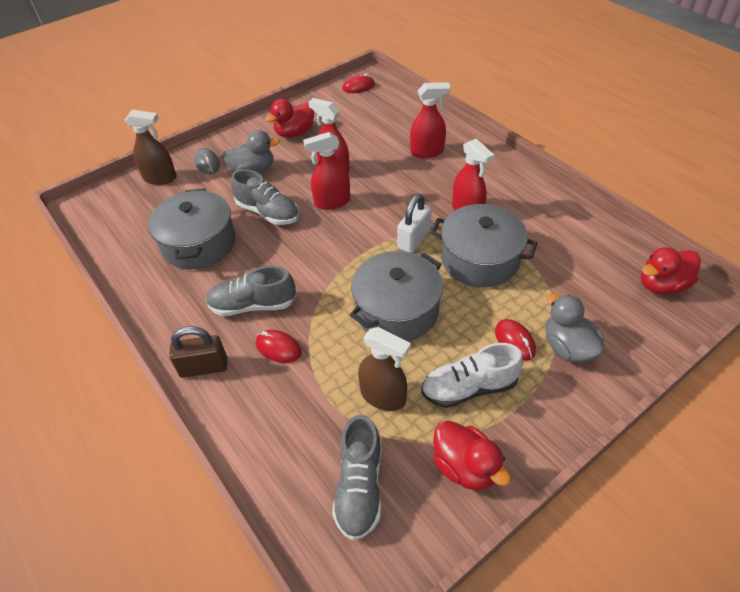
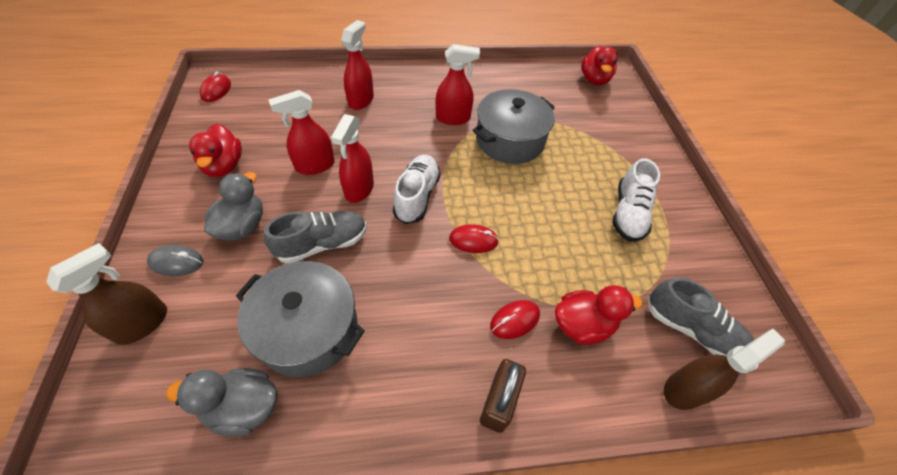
camera: 65 degrees left, 5 degrees up
grey shoe [206,266,296,316] -> none
grey pot [350,251,443,342] -> none
brown spray bottle [358,327,411,411] -> brown spray bottle moved to [664,329,785,410]
white padlock [397,194,431,253] -> none
red duck [433,420,511,490] -> red duck moved to [555,285,643,345]
red mouse [495,319,536,361] -> red mouse moved to [449,224,499,253]
grey duck [545,293,605,363] -> grey duck moved to [166,368,277,437]
none -> white shoe [393,155,441,224]

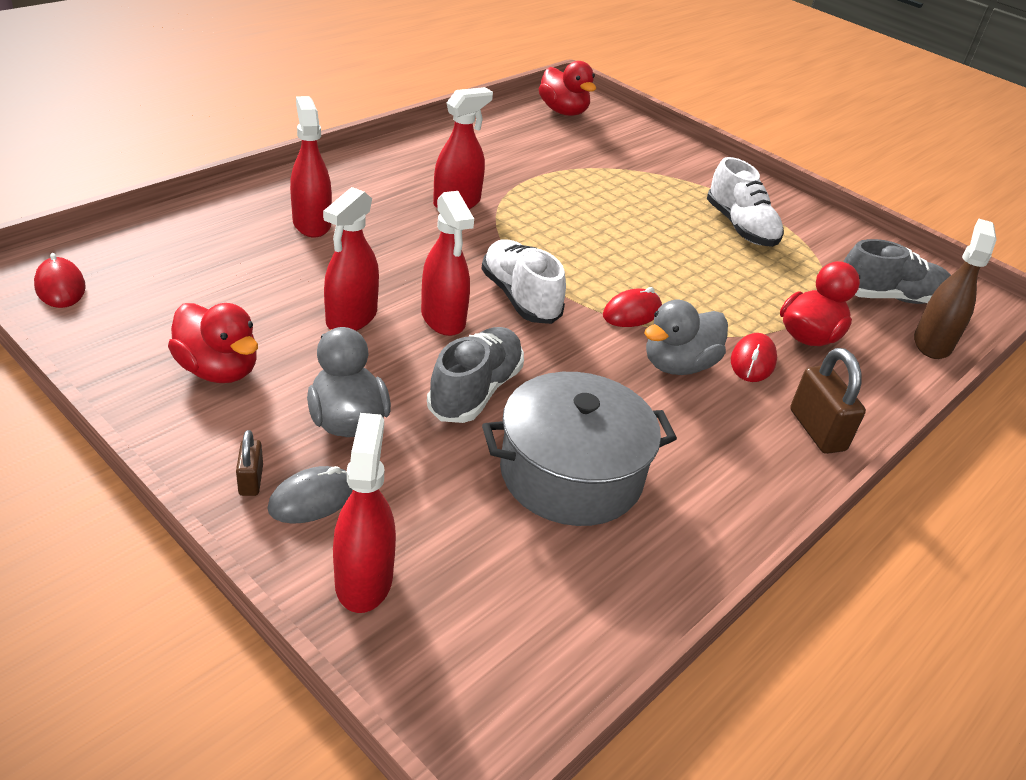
camera: 40 degrees left, 15 degrees down
brown spray bottle [46,243,167,345] -> red spray bottle [333,413,396,613]
grey duck [166,368,277,437] -> grey duck moved to [644,300,728,375]
grey pot [473,89,555,164] -> none
none -> brown padlock [236,430,263,496]

